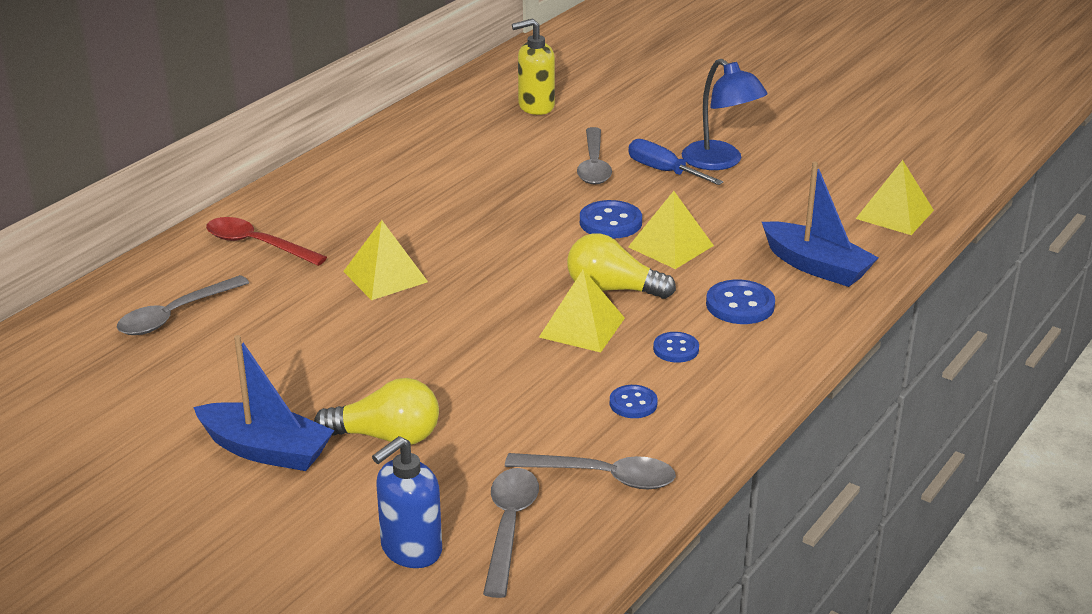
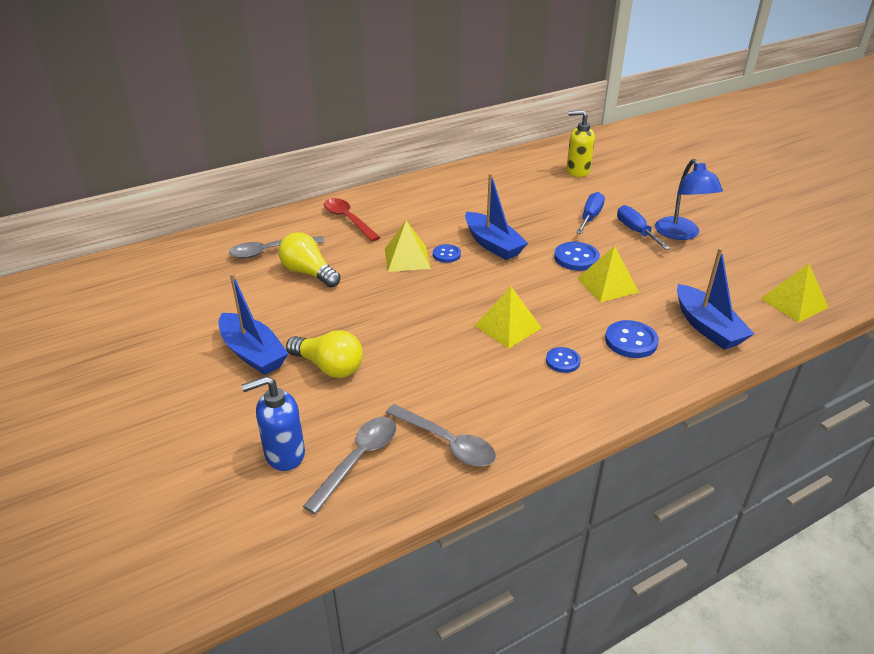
camera: 25 degrees right, 5 degrees up
yellow light bulb [567,233,676,299] -> yellow light bulb moved to [278,232,341,287]
grey spoon [577,127,612,185] -> blue screwdriver [576,192,605,234]
blue button [610,385,658,418] -> blue button moved to [433,244,461,263]
none -> blue boat [465,173,528,260]

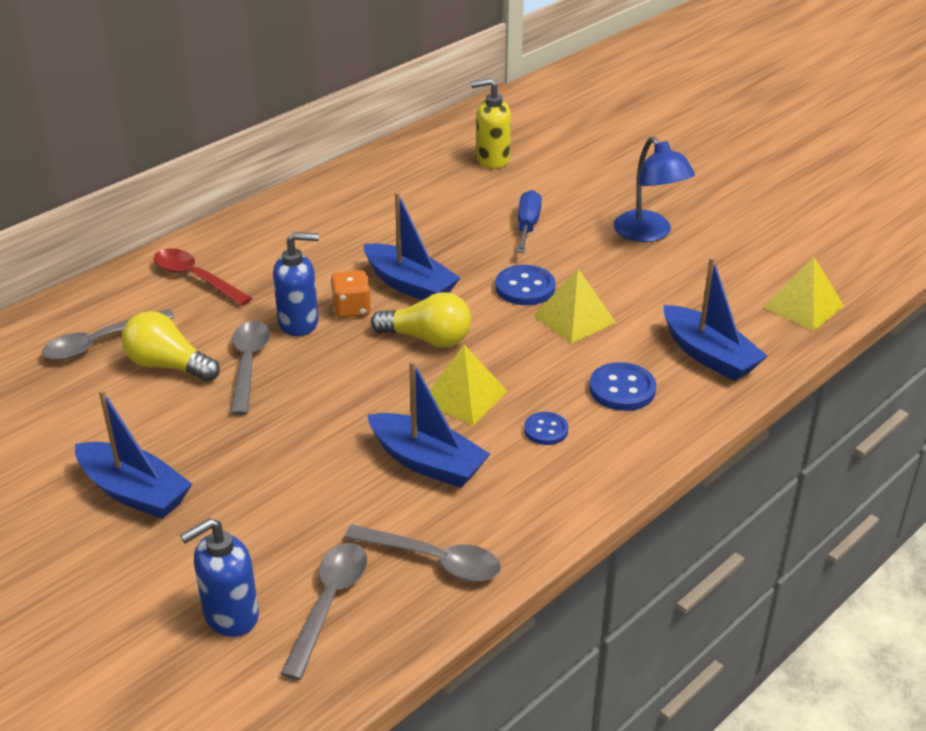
camera: 15 degrees left, 0 degrees up
yellow light bulb [286,330,363,378] -> yellow light bulb moved to [371,292,471,348]
yellow pyramid [385,221,431,272] -> blue soap dispenser [273,232,319,336]
blue button [433,244,461,263] -> orange dice [330,270,371,318]
blue screwdriver [617,205,671,250] -> none
none -> grey spoon [230,321,270,415]
none -> blue boat [367,360,490,488]

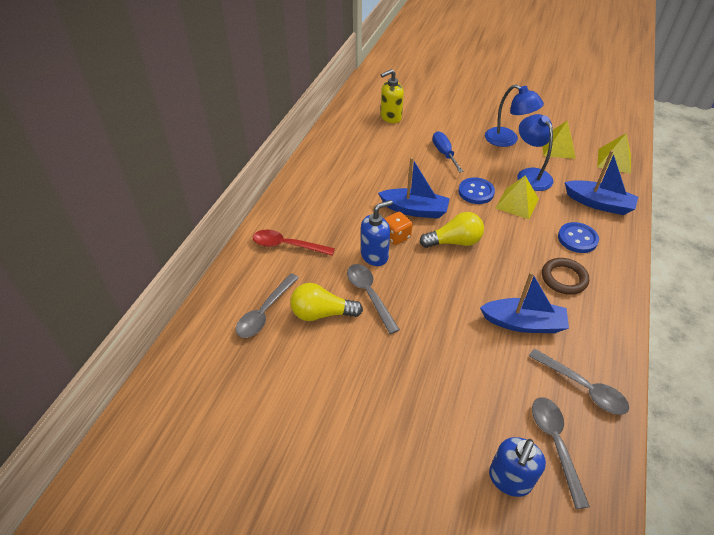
camera: 25 degrees left, 10 degrees up
blue boat [75,389,192,519] -> none
grey spoon [344,525,501,582] -> grey spoon turned 45 degrees clockwise [529,348,629,415]
yellow pyramid [430,345,507,425] -> yellow pyramid moved to [542,121,576,159]
blue button [524,412,568,445] -> brown ring [542,258,589,295]
none -> blue lamp [517,114,553,191]

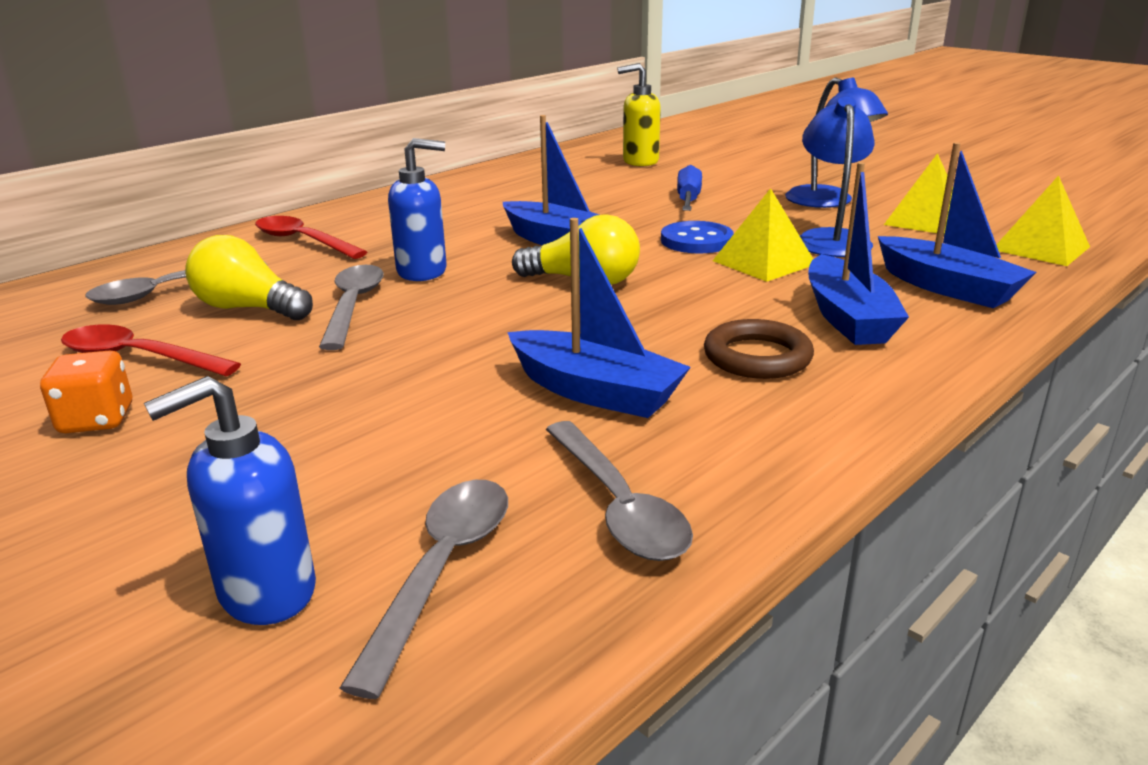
camera: 25 degrees right, 20 degrees down
orange dice [385,212,413,245] -> orange dice moved to [40,351,132,433]
blue button [558,222,599,253] -> blue boat [808,162,909,345]
none -> red spoon [61,324,241,376]

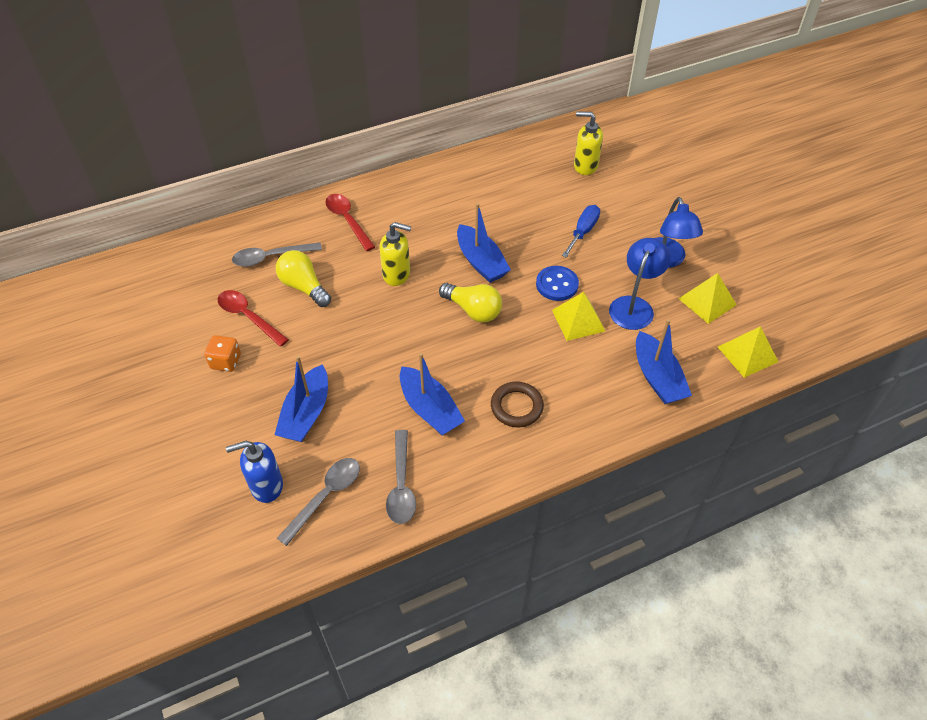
camera: 20 degrees right, 25 degrees up
grey spoon [319,265,384,350] -> none
blue soap dispenser [388,138,447,281] -> yellow soap dispenser [380,222,411,286]
blue boat [808,162,909,345] -> blue boat moved to [274,356,328,442]

